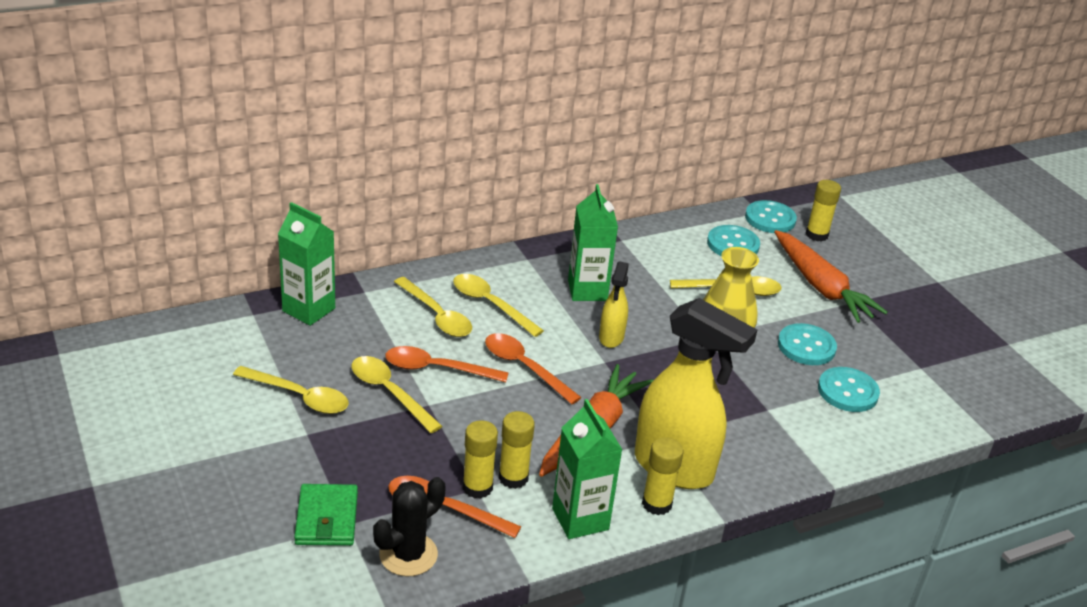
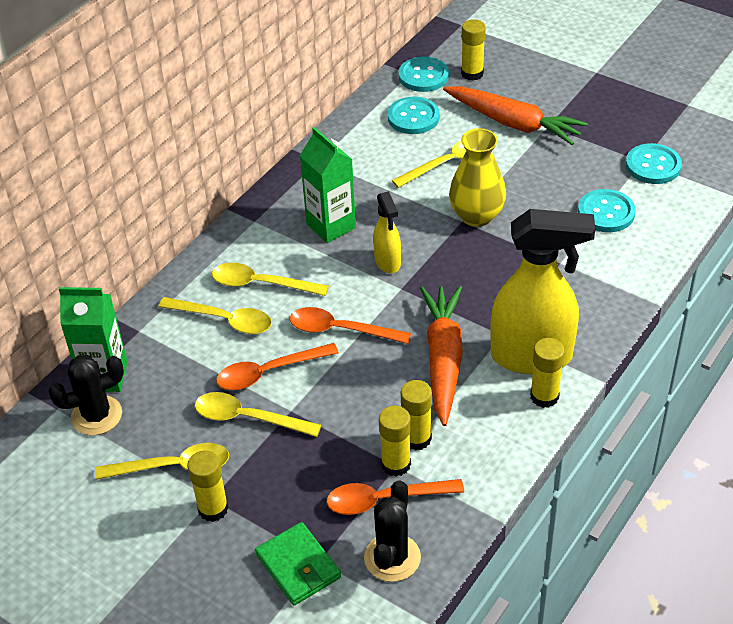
camera: 25 degrees left, 10 degrees up
green carton [552,399,622,539] -> none
turquoise button [778,323,837,365] -> turquoise button moved to [626,143,682,184]
none -> black cactus [48,355,124,435]
none -> yellow glue stick [187,450,228,522]

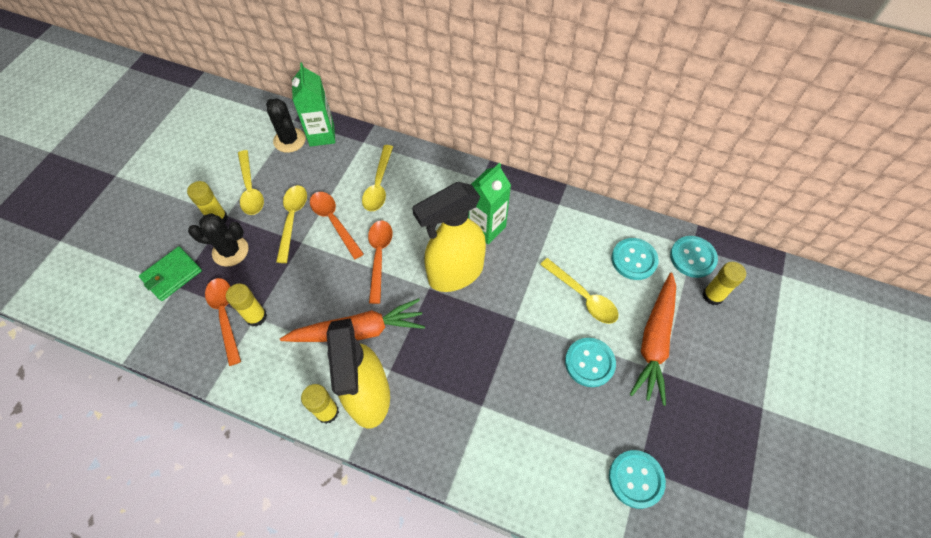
camera: 75 degrees right, 15 degrees up
yellow spoon [212,263,329,296] -> none
black cactus [364,480,421,582] -> black cactus moved to [188,213,248,267]
yellow spray bottle [373,191,401,274] -> yellow spray bottle [412,182,486,292], size x1.99
yellow glue stick [401,380,432,451] -> none
yellow vase [449,128,506,227] -> none
turquoise button [578,189,636,232] -> turquoise button moved to [565,338,616,387]

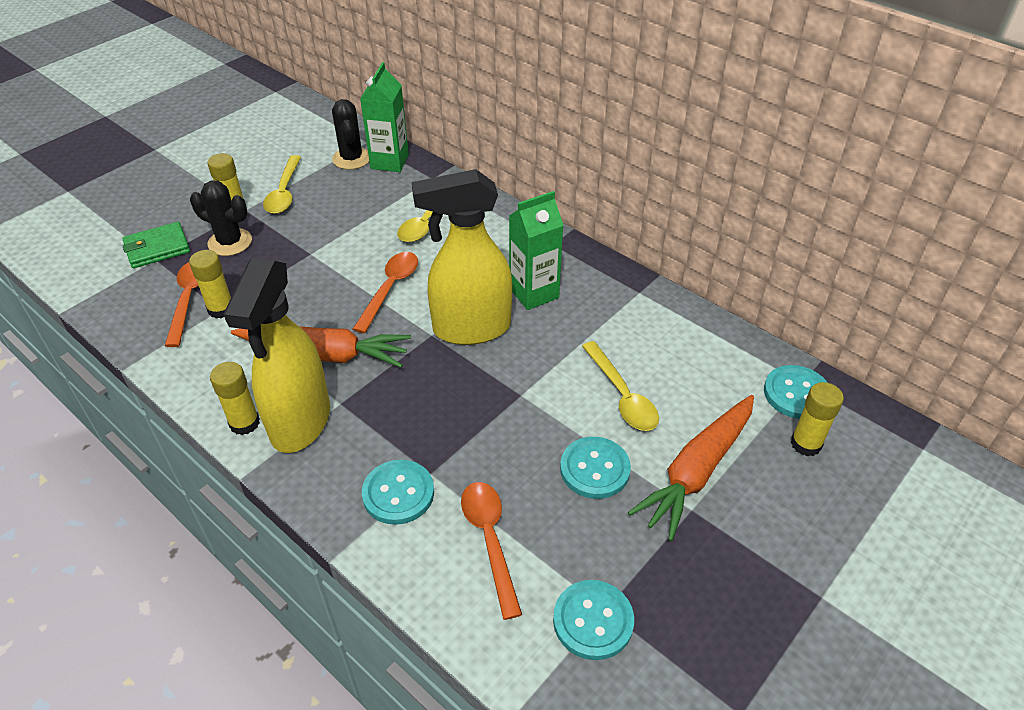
camera: 20 degrees right, 15 degrees down
yellow spoon [276,185,307,263] -> none
orange spoon [310,192,364,259] -> orange spoon moved to [461,482,522,620]
turquoise button [611,238,659,280] -> turquoise button moved to [362,460,434,525]

